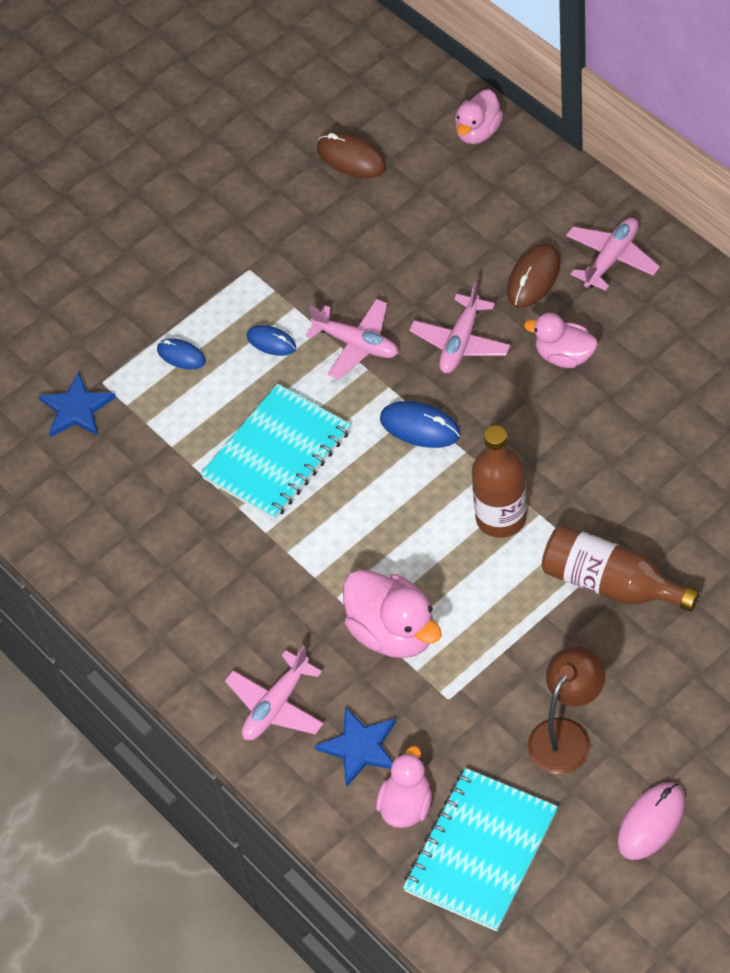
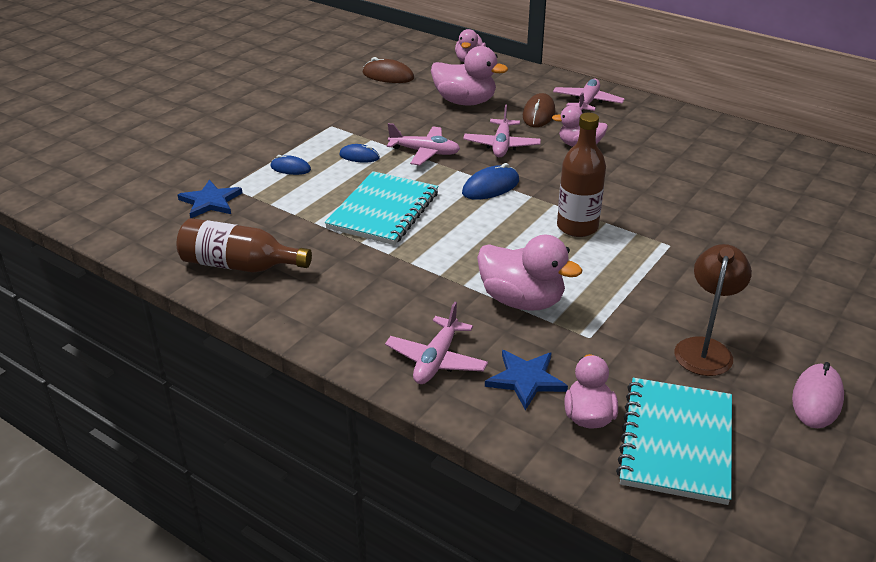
camera: 20 degrees left, 20 degrees down
blue mouse [380,401,461,448] -> blue mouse turned 45 degrees counterclockwise [462,163,519,200]
brown bottle [542,525,699,612] -> brown bottle moved to [176,218,312,273]
none -> pink duck [431,46,508,105]

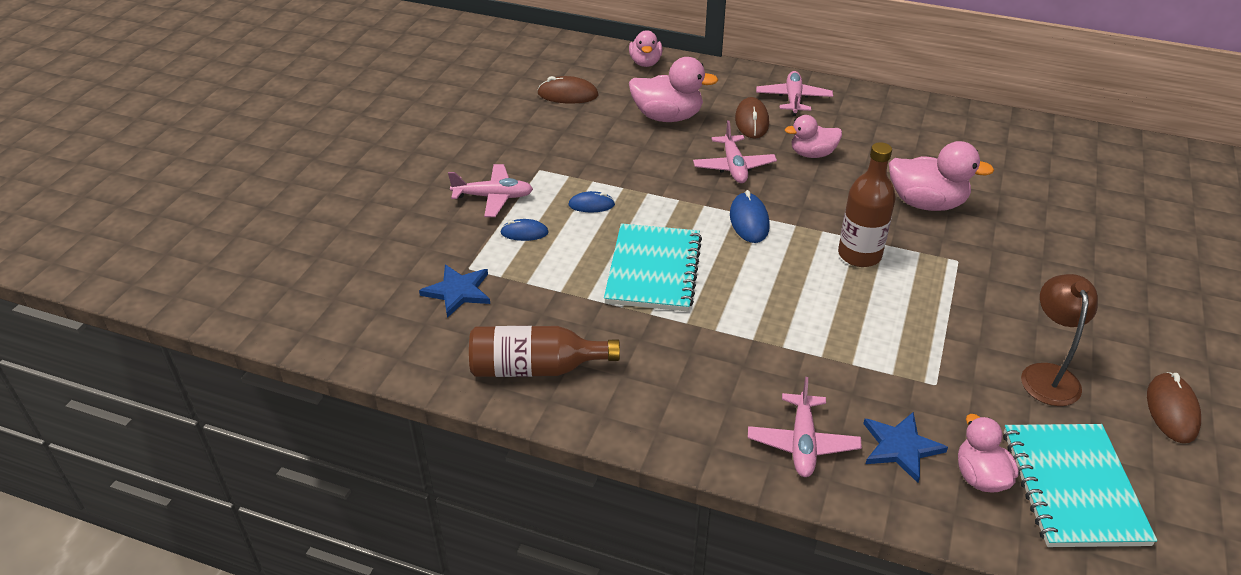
camera: 15 degrees left, 5 degrees up
pink plane [387,123,460,166] -> pink plane moved to [448,164,533,217]
blue mouse [462,163,519,200] -> blue mouse turned 45 degrees counterclockwise [730,190,770,243]
pink duck [477,235,582,311] -> pink duck moved to [889,141,995,211]
pink mouse [792,362,844,428] -> brown mouse [1147,372,1201,443]

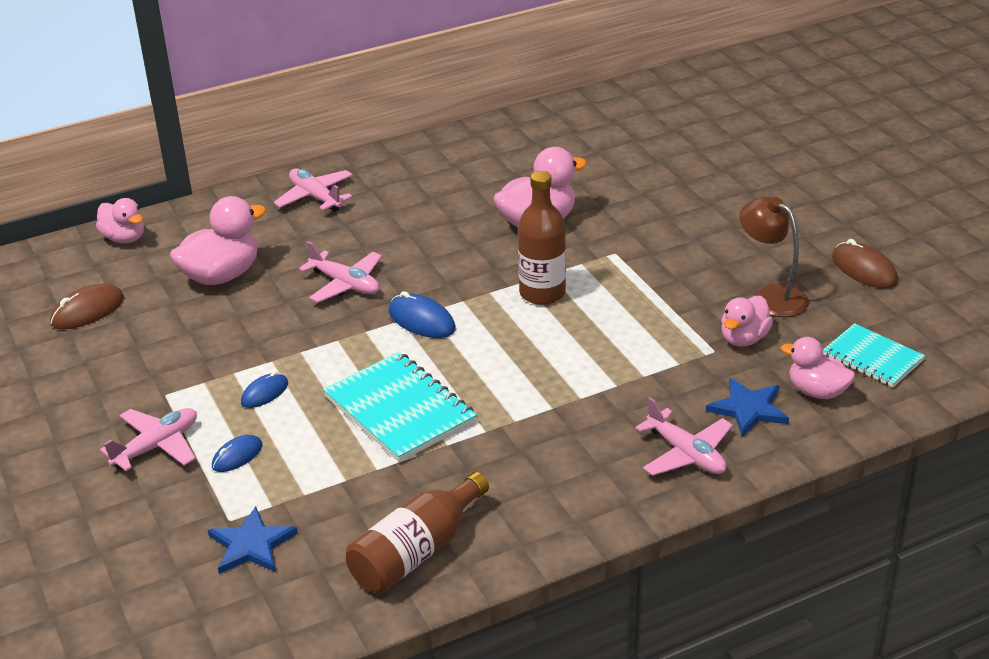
camera: 45 degrees left, 5 degrees down
brown mouse [735,97,769,139] -> none
pink duck [785,115,842,158] -> pink duck moved to [721,296,773,346]
turquoise notebook [1003,424,1157,547] -> turquoise notebook [823,323,925,387], size x0.63

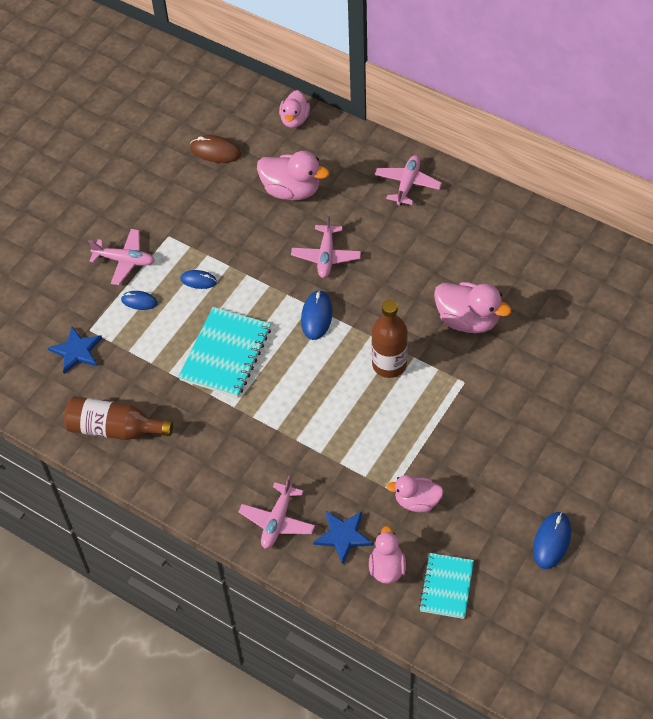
camera: 60 degrees right, 20 degrees up
brown lamp [740,196,809,317] -> none
brown mouse [832,239,898,288] -> blue mouse [533,512,571,569]

